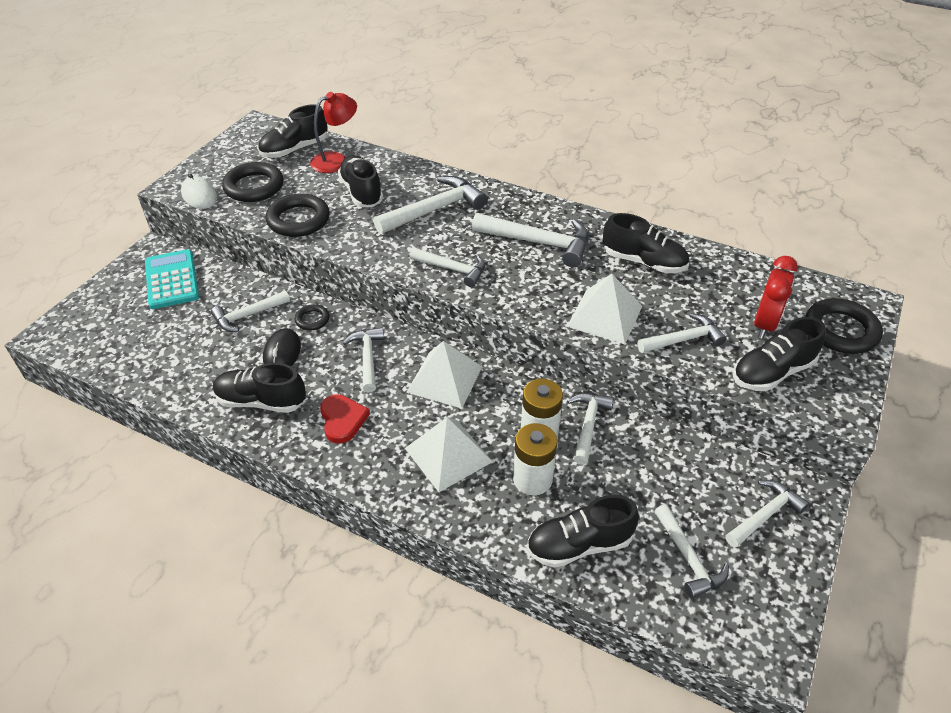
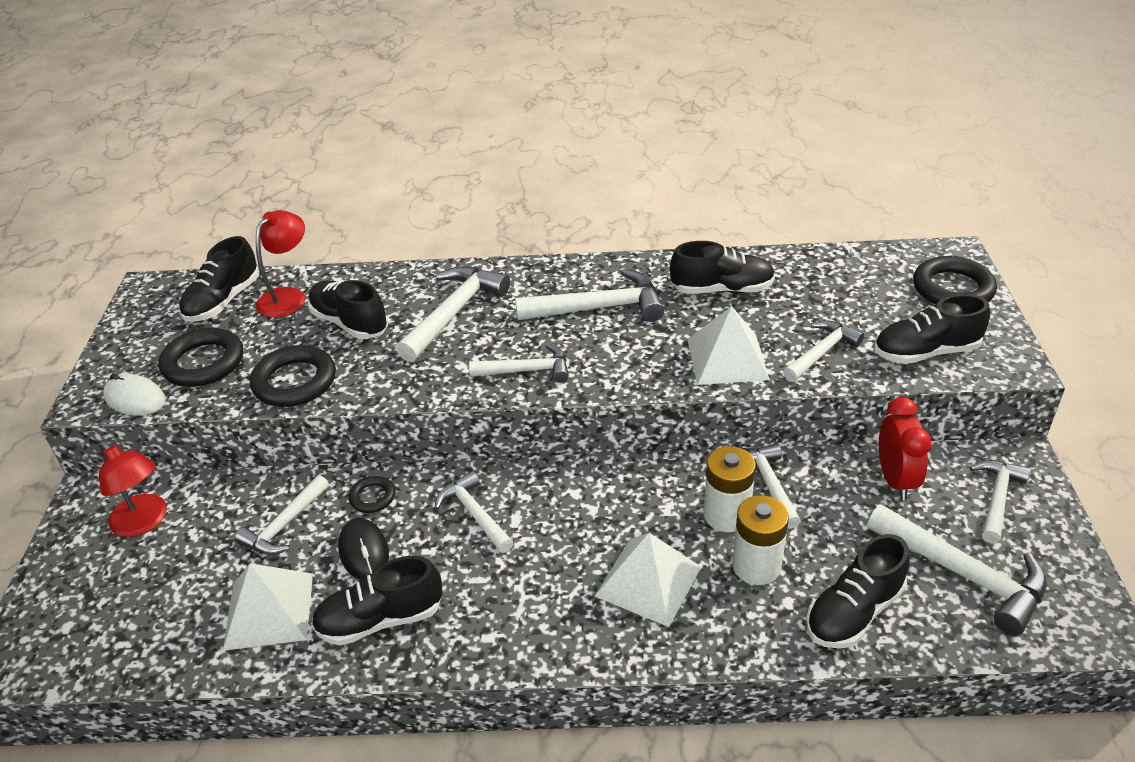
camera: 25 degrees left, 5 degrees down
turquoise calculator [145,249,199,309] -> red lamp [99,442,167,537]
red heart [320,394,370,444] -> none
white pyramid [406,341,482,408] -> white pyramid moved to [223,563,313,651]
white hammer [654,504,729,599] -> white hammer [867,504,1047,636], size x1.57
black shoe [733,317,826,391] -> black shoe turned 45 degrees clockwise [874,294,990,364]
red clock [754,256,798,339] -> red clock moved to [879,397,932,500]

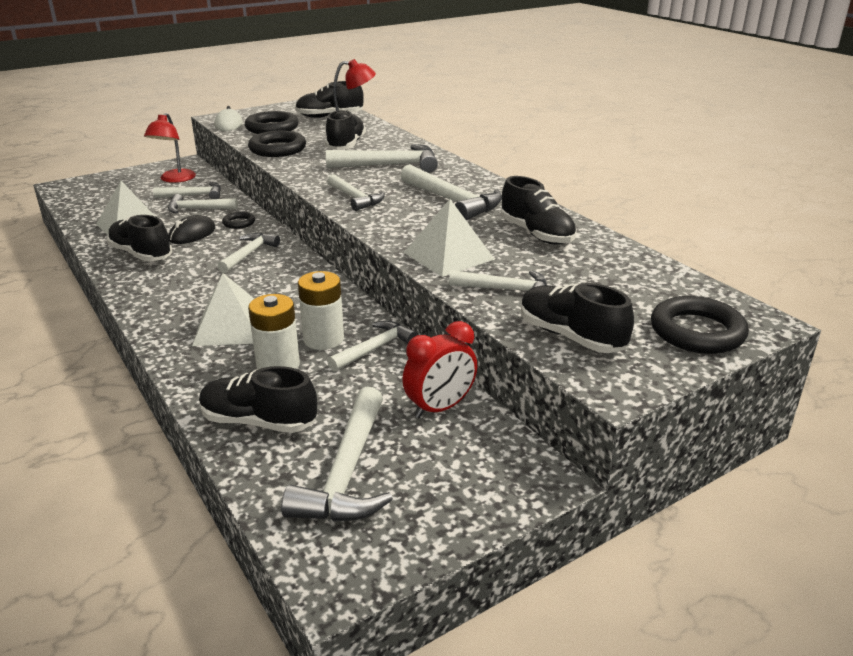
camera: 55 degrees right, 10 degrees down
white hammer [970,460,1031,543] -> white hammer moved to [153,182,221,199]

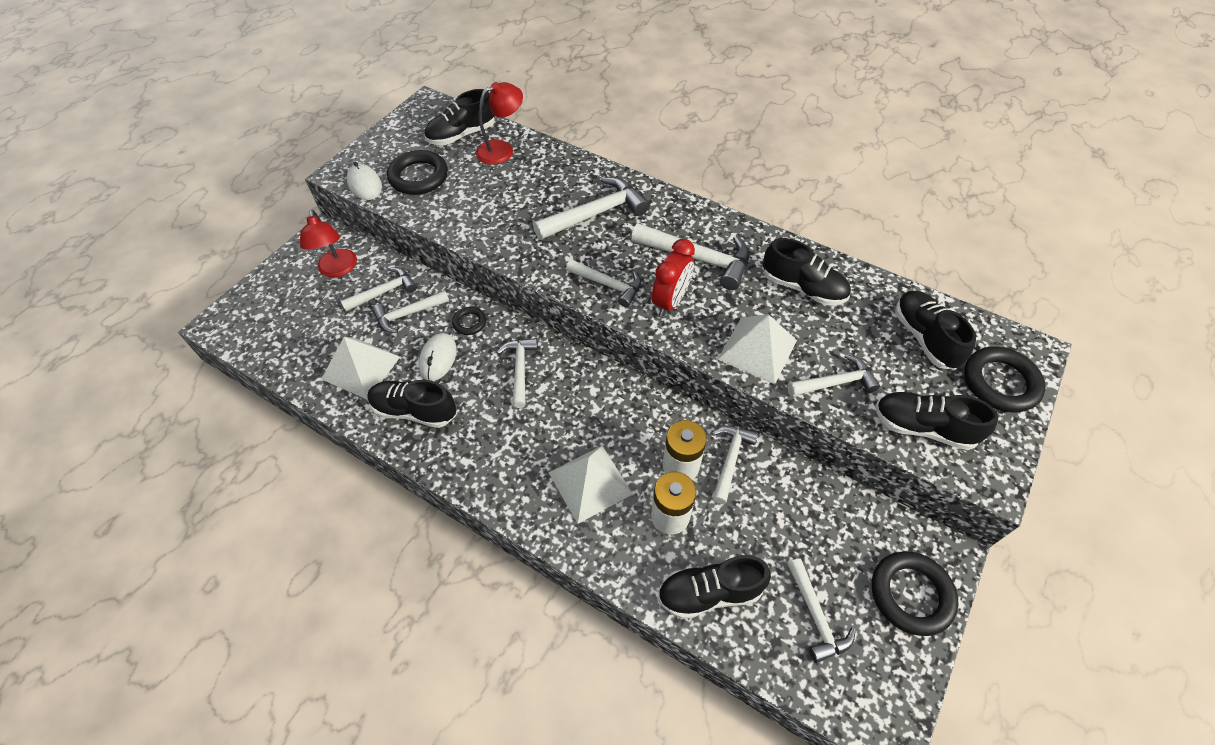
camera: 25 degrees left, 25 degrees up
black mouse [168,215,216,244] -> white mouse [419,333,457,381]
black ring [248,131,306,157] -> black ring moved to [872,551,958,636]
white hammer [281,387,393,522] -> white hammer [787,558,856,663], size x0.64
black shoe [325,109,366,150] -> black shoe moved to [895,291,976,370]
red clock [402,321,477,418] -> red clock moved to [652,239,695,316]

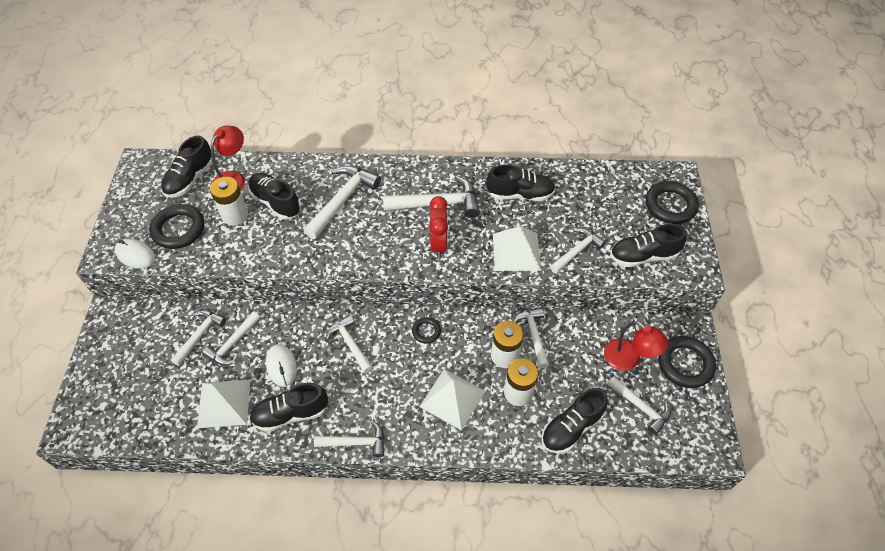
camera: 30 degrees left, 0 degrees up
red lamp [300,210,357,277] -> red lamp moved to [604,321,669,371]
black ring [452,307,486,335] -> black ring moved to [412,317,441,344]
white hammer [566,259,641,307] -> white hammer moved to [314,420,384,457]
black shoe [895,291,976,370] -> black shoe moved to [248,173,301,220]
none -> white battery [210,177,248,226]

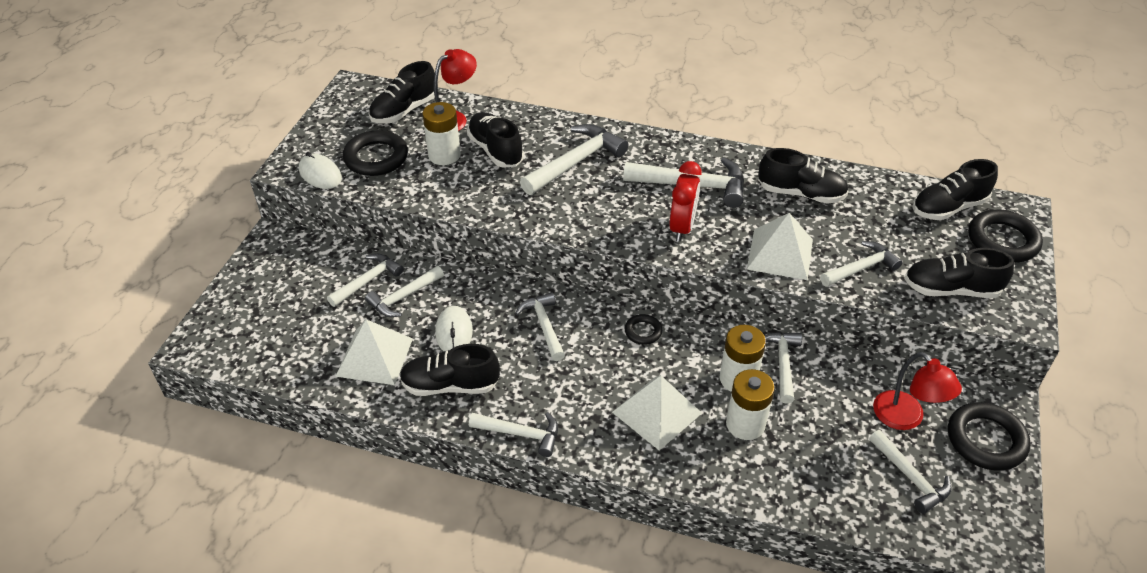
camera: 15 degrees right, 10 degrees down
black shoe [542,388,608,454] -> black shoe moved to [912,159,998,220]

